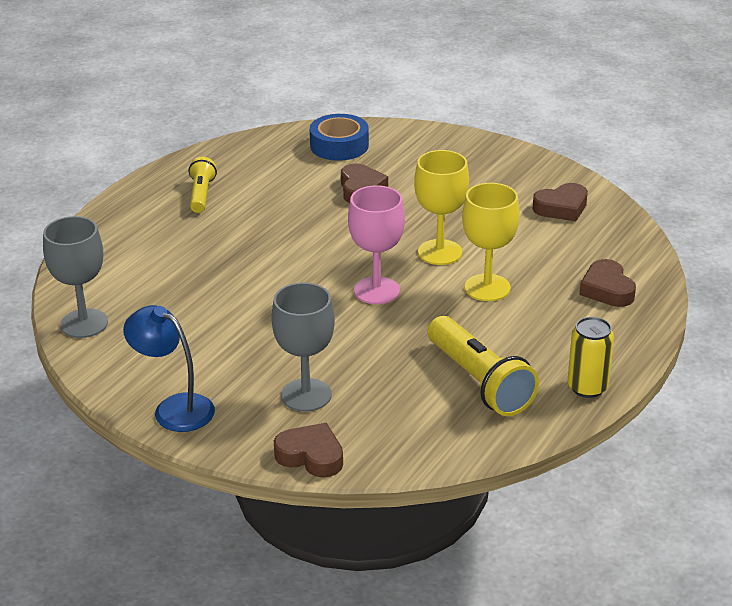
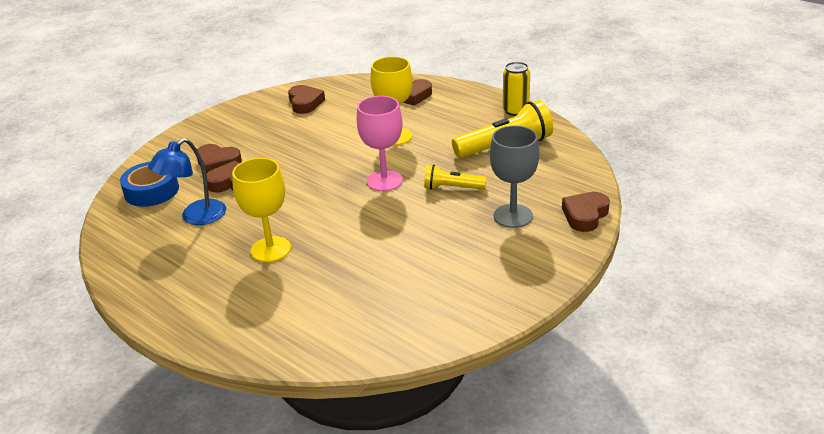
camera: 80 degrees left, 0 degrees up
grey goblet [43,216,108,338] -> none
blue lamp [123,305,215,432] -> blue lamp moved to [148,138,226,225]
yellow flashlight [189,157,217,213] -> yellow flashlight moved to [424,164,487,190]
yellow goblet [414,150,469,265] -> yellow goblet moved to [232,158,291,262]
none -> brown heart [197,144,242,174]

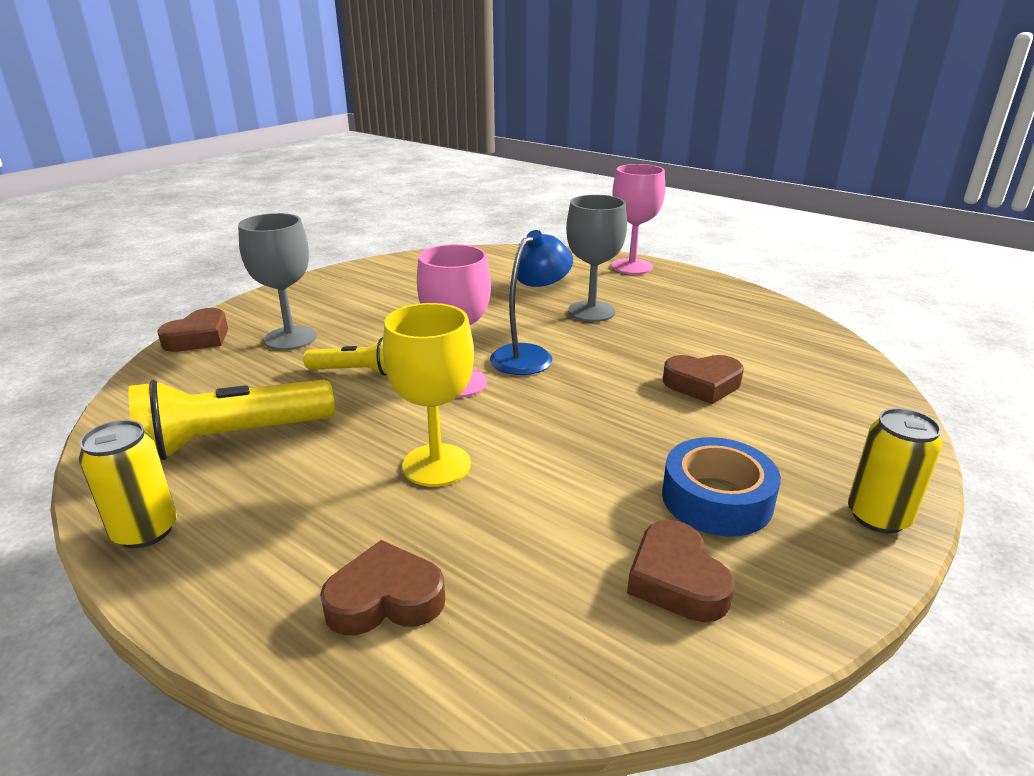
camera: 175 degrees right, 5 degrees down
blue tape [120,162,179,207] -> blue tape moved to [662,437,781,537]
blue lamp [148,138,226,225] -> blue lamp moved to [490,230,573,375]
brown heart [197,144,242,174] -> none
yellow goblet [232,158,291,262] -> grey goblet [566,195,627,322]
none -> pink goblet [612,164,665,275]
none -> yellow can [848,408,942,534]

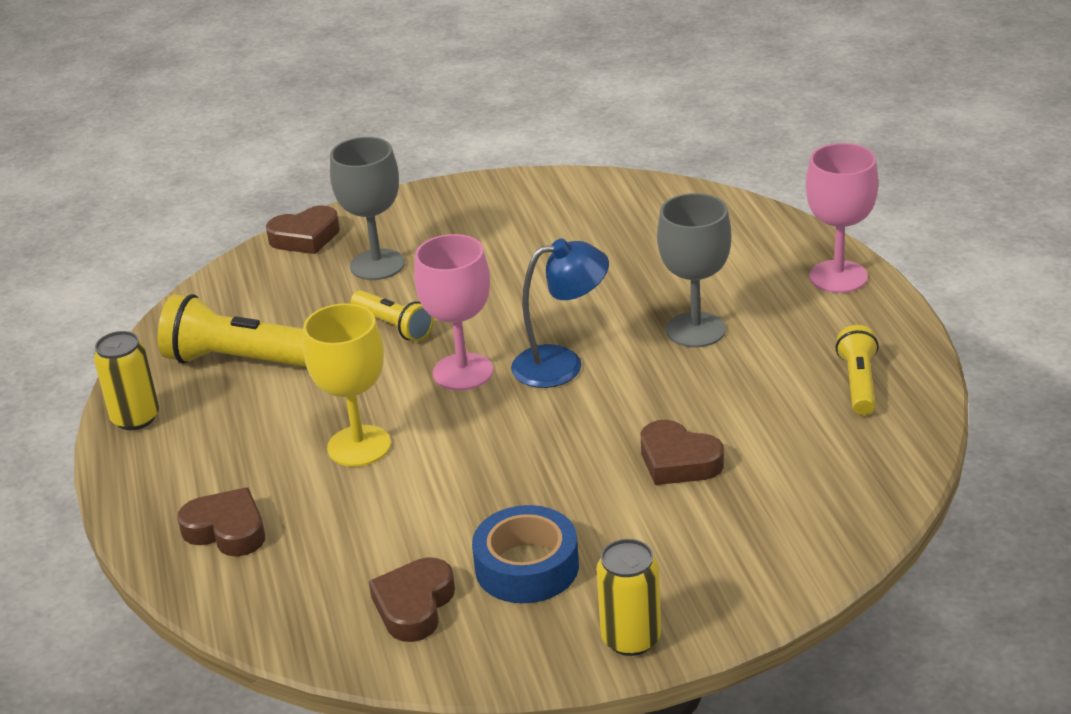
camera: 40 degrees right, 5 degrees up
none -> yellow flashlight [836,325,879,415]

